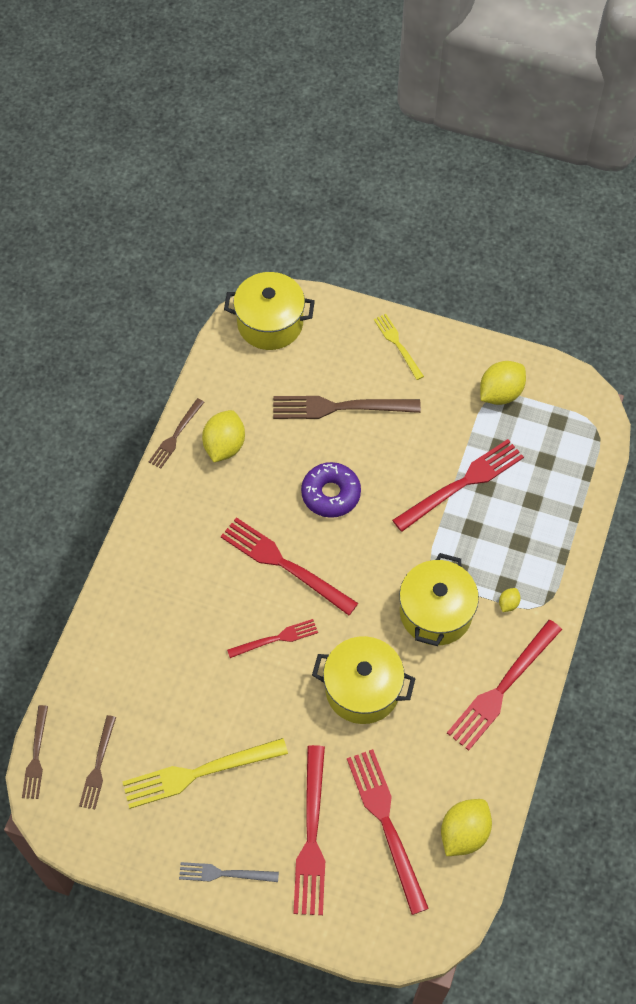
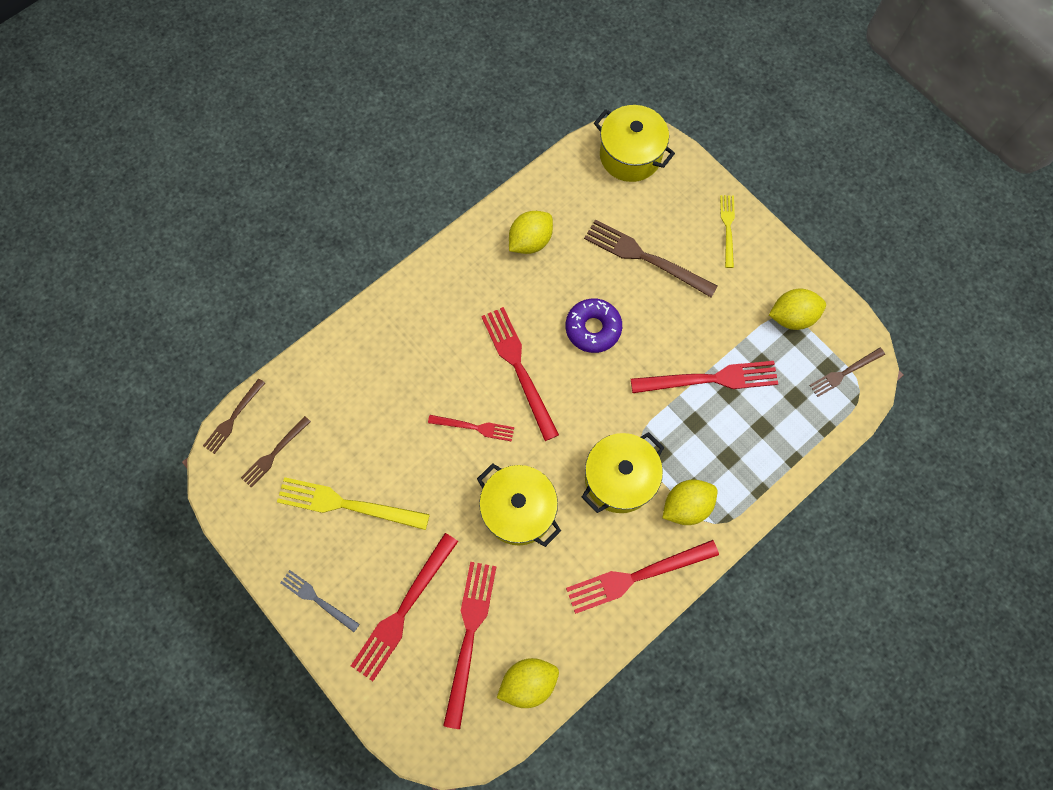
camera: 30 degrees right, 10 degrees up
brown fork [149,398,204,469] -> brown fork moved to [809,348,885,397]
yellow lemon [499,588,521,612] -> yellow lemon [662,480,718,525], size x2.16

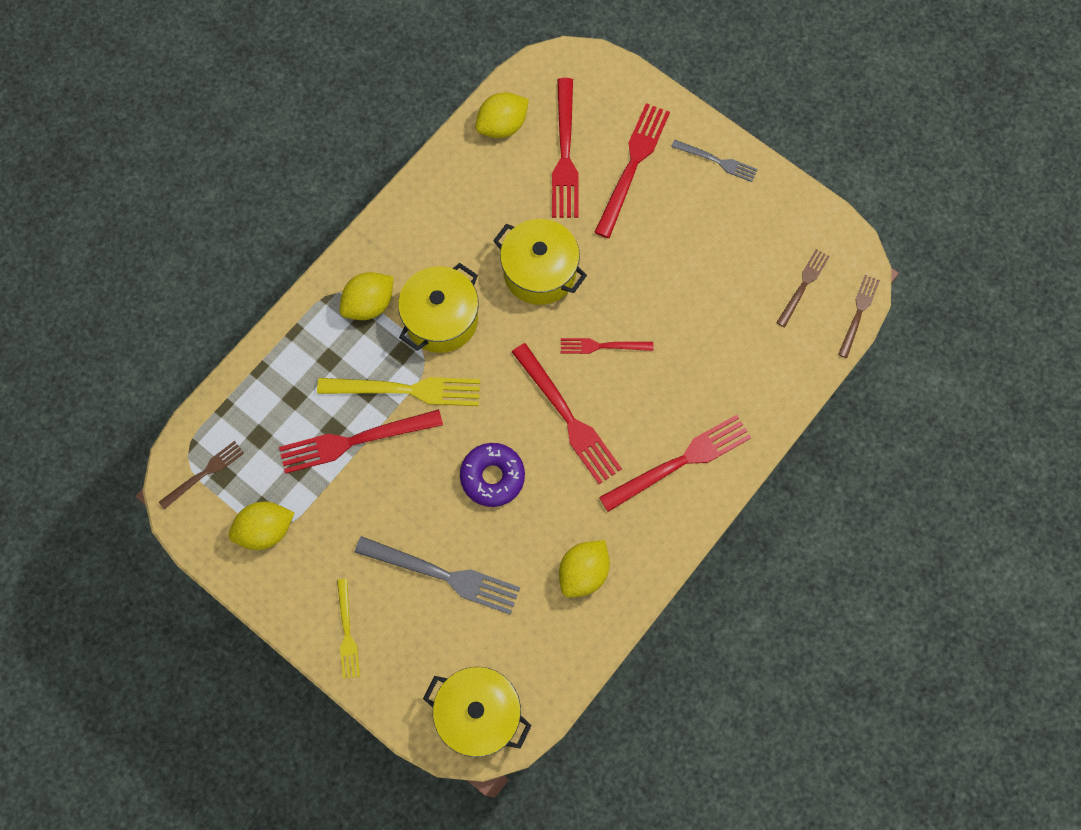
camera: 170 degrees right, 0 degrees up
yellow fork [277,477,430,530] -> yellow fork moved to [317,377,480,406]
red fork [566,540,719,614] -> red fork moved to [599,415,752,512]
brown fork [584,219,718,297] -> grey fork [355,536,520,615]

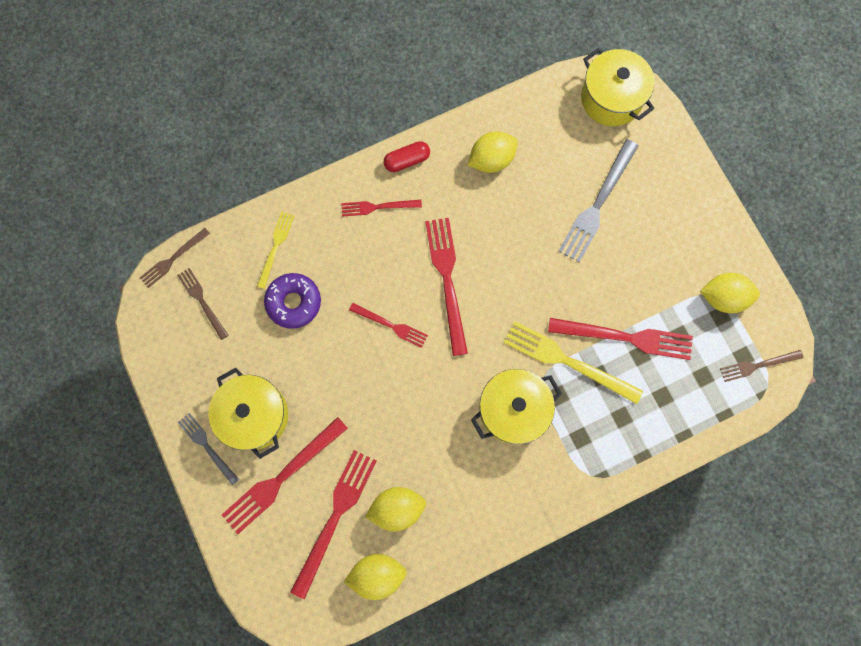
camera: 155 degrees left, 5 degrees up
yellow fork [337,579,360,679] -> yellow fork moved to [257,212,294,289]
yellow lemon [340,272,394,320] -> yellow lemon moved to [365,487,426,531]
grey fork [355,536,520,615] -> grey fork turned 105 degrees counterclockwise [558,139,639,262]
purple donut [460,443,525,507] -> purple donut moved to [264,273,321,329]
yellow pot [493,219,587,305] -> yellow pot moved to [209,368,288,459]
red fork [599,415,752,512] -> red fork [341,200,422,217], size x0.58
brown fork [776,249,830,327] -> brown fork turned 90 degrees clockwise [177,268,229,340]
none -> red capsule [384,141,430,172]

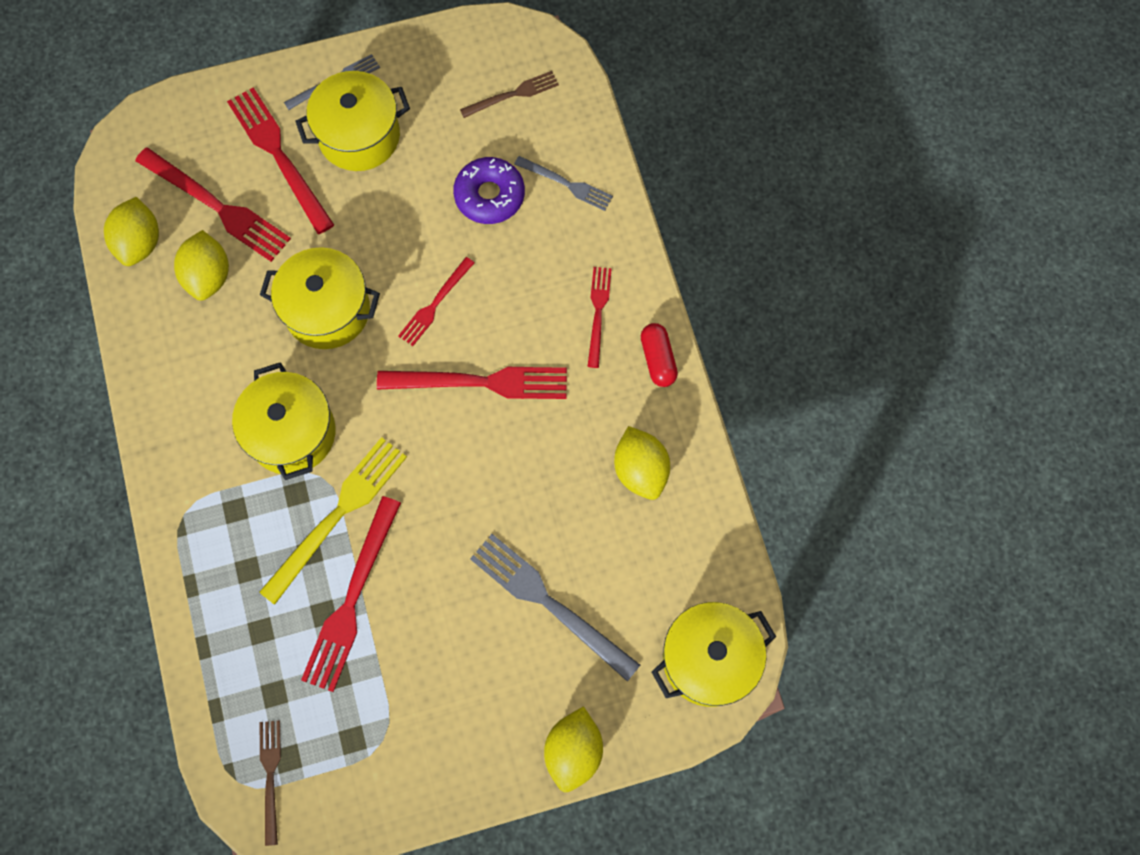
camera: 100 degrees right, 5 degrees down
brown fork [140,228,210,288] -> none
yellow fork [257,212,294,289] -> grey fork [514,156,613,211]
yellow lemon [700,273,760,313] -> yellow lemon moved to [544,706,603,792]
none -> yellow pot [260,247,380,349]

